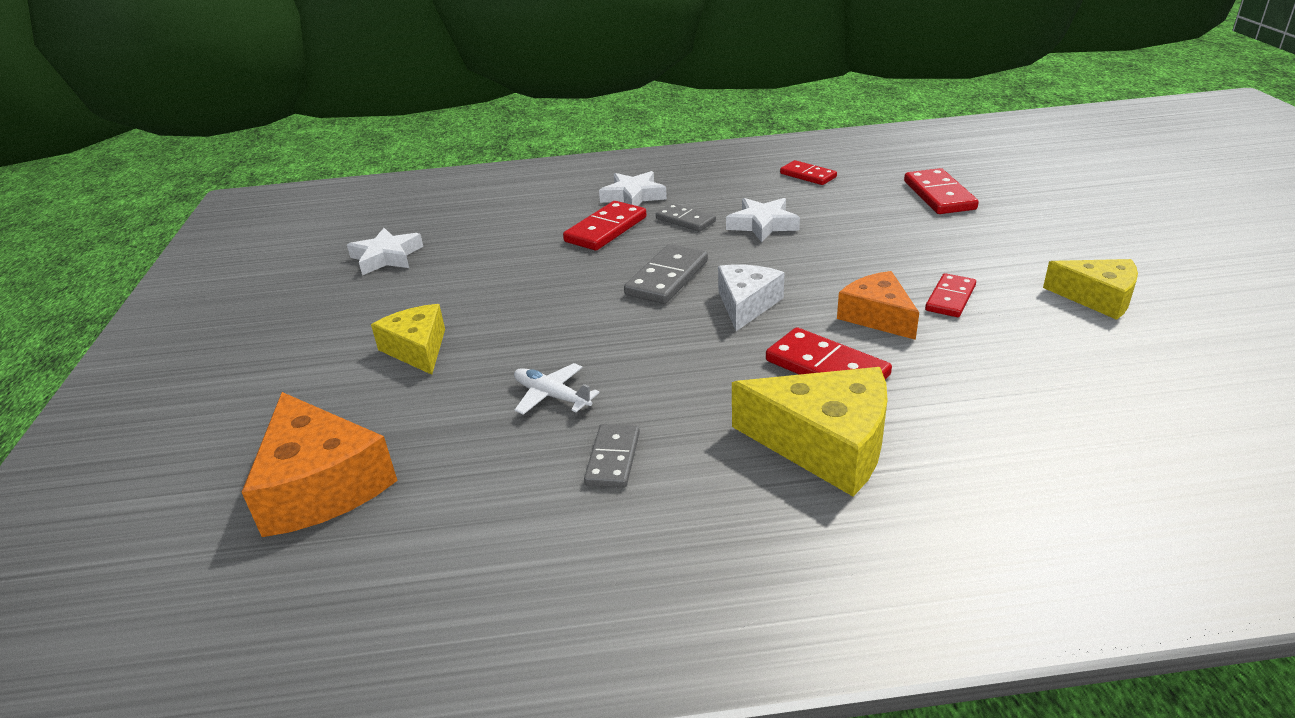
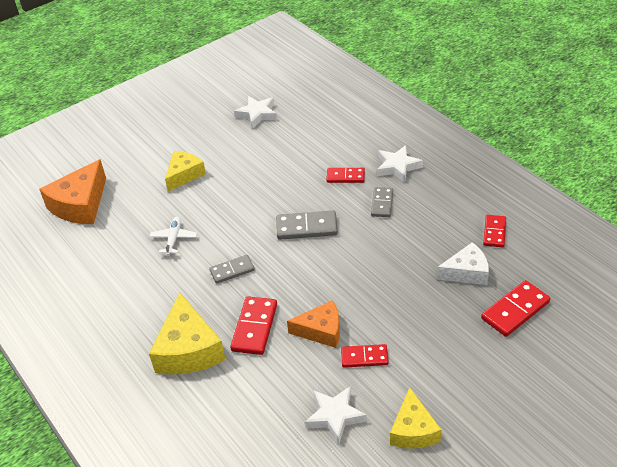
camera: 60 degrees right, 10 degrees up
red domino [563,201,647,251] -> red domino [326,168,365,183], size x0.66
grey domino [584,424,640,488] -> grey domino moved to [209,255,255,284]
white cheese [718,265,785,331] -> white cheese moved to [437,242,489,285]
white star [726,198,800,242] -> white star moved to [305,387,367,444]
orange cheese [837,271,919,340] -> orange cheese turned 60 degrees clockwise [287,300,340,348]

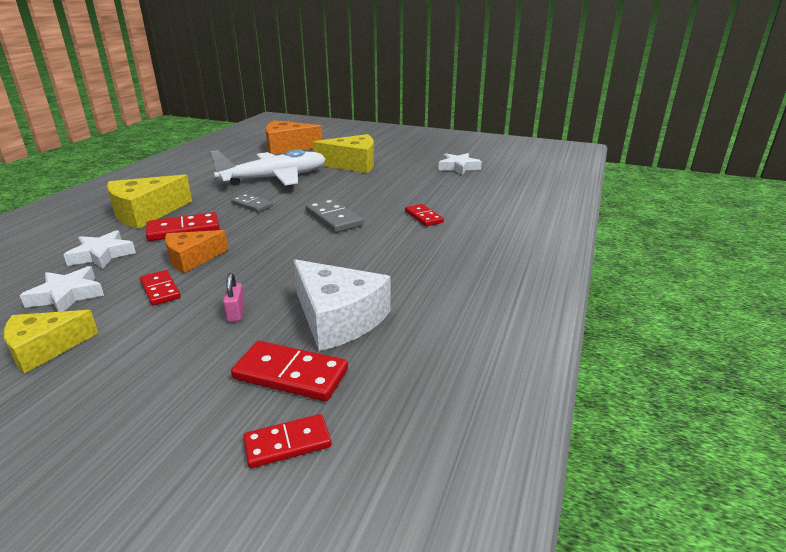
camera: 55 degrees right, 15 degrees down
white plane [149,217,197,255] -> white plane [210,149,326,186], size x2.37
yellow cheese [165,151,206,191] -> yellow cheese [313,134,374,173], size x1.55
orange cheese [287,300,340,348] -> orange cheese turned 90 degrees clockwise [165,230,229,273]
grey domino [371,187,393,217] -> none
white star [377,145,423,183] -> white star moved to [63,230,136,269]
white cheese [437,242,489,285] -> white cheese [293,259,391,351], size x1.55
red domino [483,215,506,248] -> red domino moved to [243,414,332,468]
none -> pink padlock [223,273,245,322]

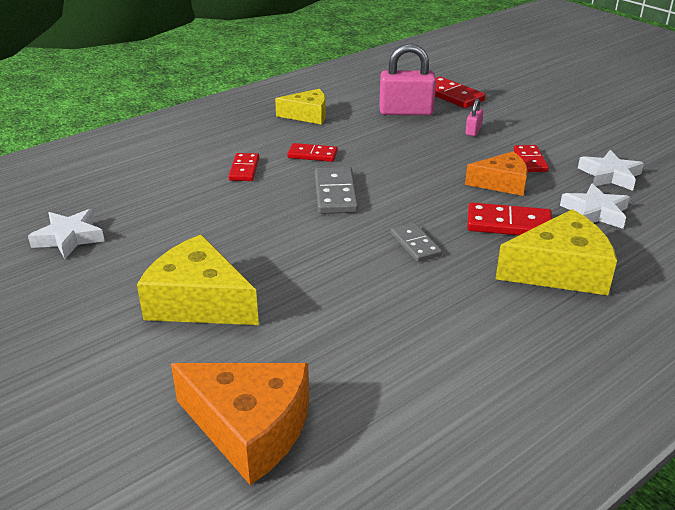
camera: 150 degrees left, 5 degrees up
yellow cheese [4,310,98,374] -> yellow cheese moved to [275,89,326,125]
white plane [210,149,326,186] -> none
red domino [243,414,332,468] -> red domino moved to [287,143,338,162]
white cheese [293,259,391,351] -> pink padlock [379,44,436,115]

